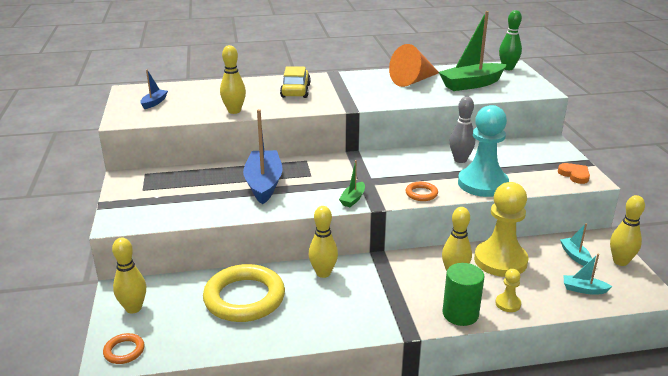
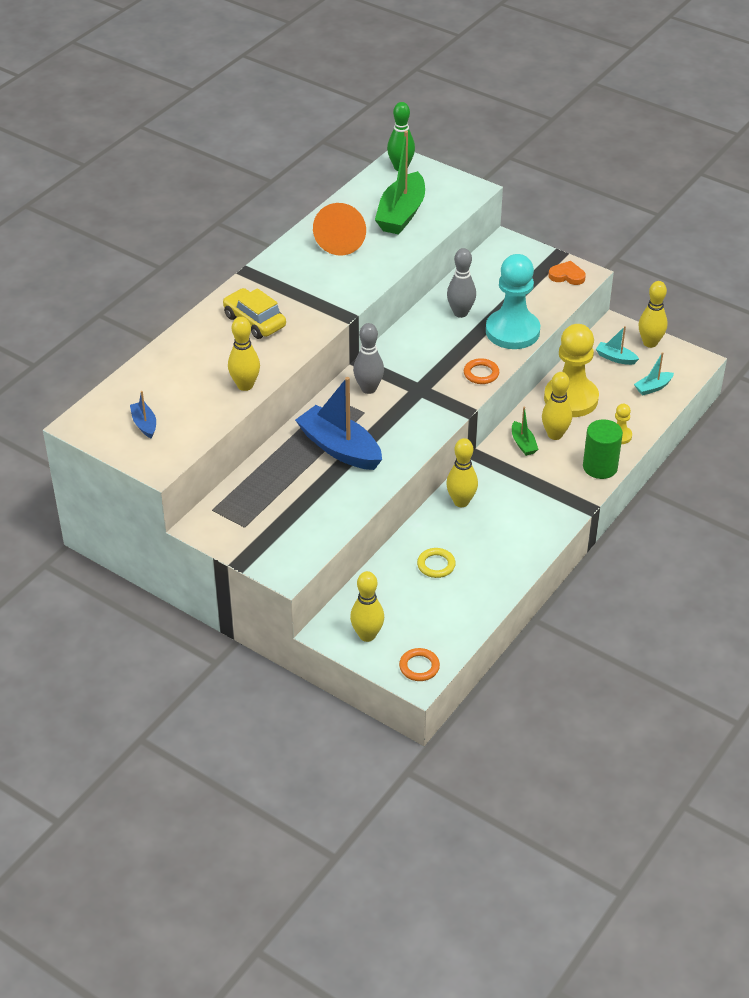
camera: 45 degrees left, 15 degrees up
yellow ring [203,264,285,322] -> yellow ring [417,548,456,578], size x0.45
green boat [339,160,365,207] -> green boat moved to [512,407,539,456]
none -> grey bowling pin [353,323,384,394]

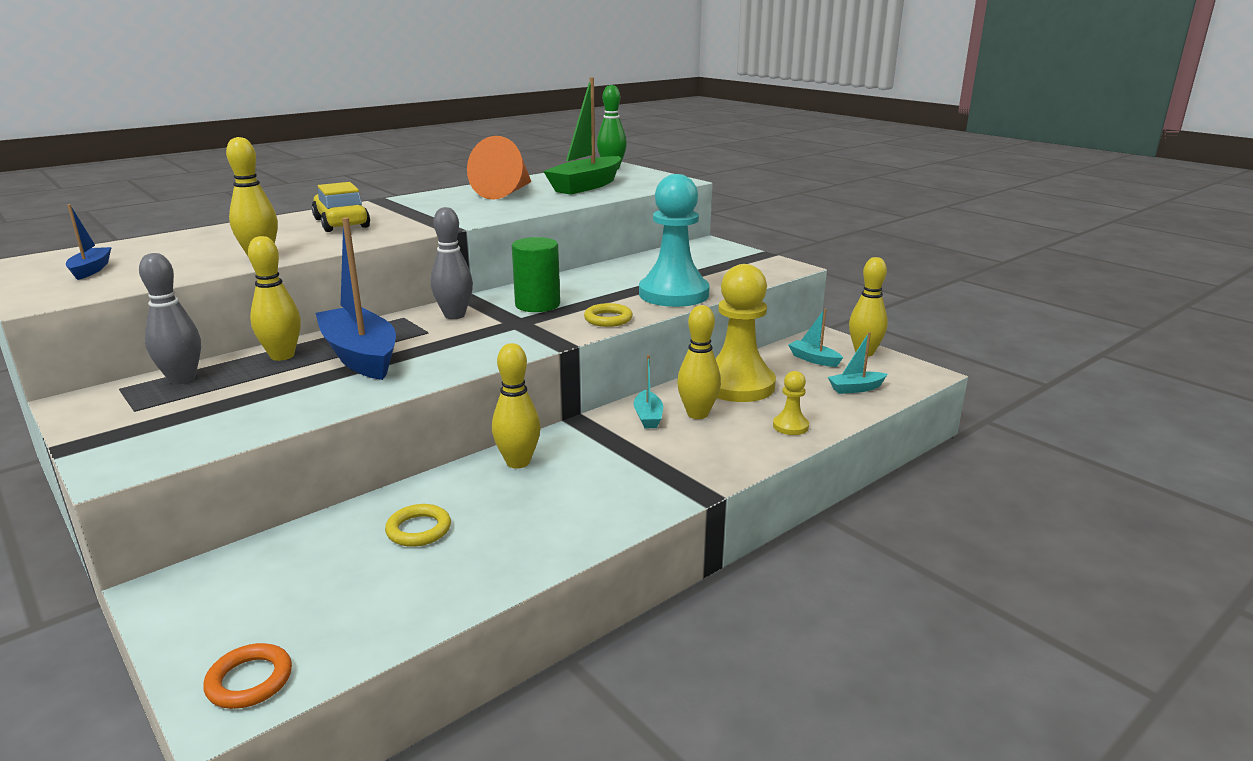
camera: 15 degrees right, 20 degrees down
yellow bowling pin [350,571,384,642] -> yellow bowling pin moved to [248,236,301,361]
grey bowling pin [447,248,476,318] -> grey bowling pin moved to [139,253,201,384]
orange ring [464,358,499,384] -> yellow ring [584,303,633,327]
green boat [512,407,539,456] -> turquoise boat [634,355,663,429]
orange heart [549,261,586,285] -> none
green cylinder [583,419,623,479] -> green cylinder moved to [512,237,560,312]

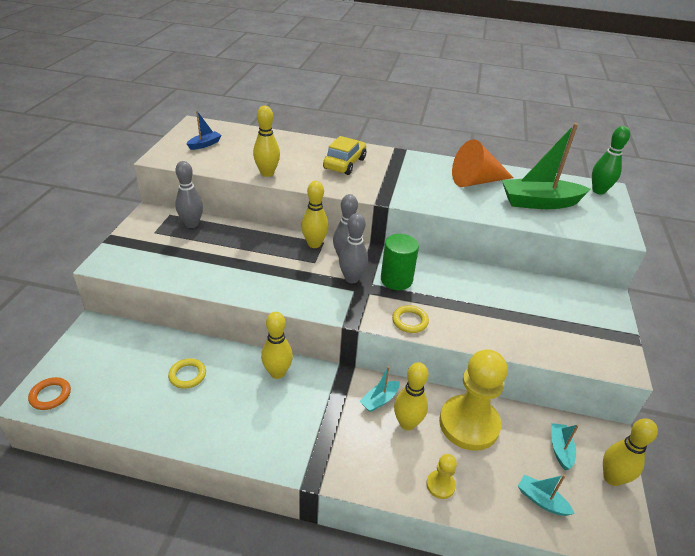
camera: 50 degrees right, 15 degrees up
yellow bowling pin [248,236,301,361] -> yellow bowling pin moved to [301,181,329,248]
blue boat [316,217,396,380] -> none
turquoise pawn [639,174,710,307] -> none
none -> grey bowling pin [339,213,368,283]

